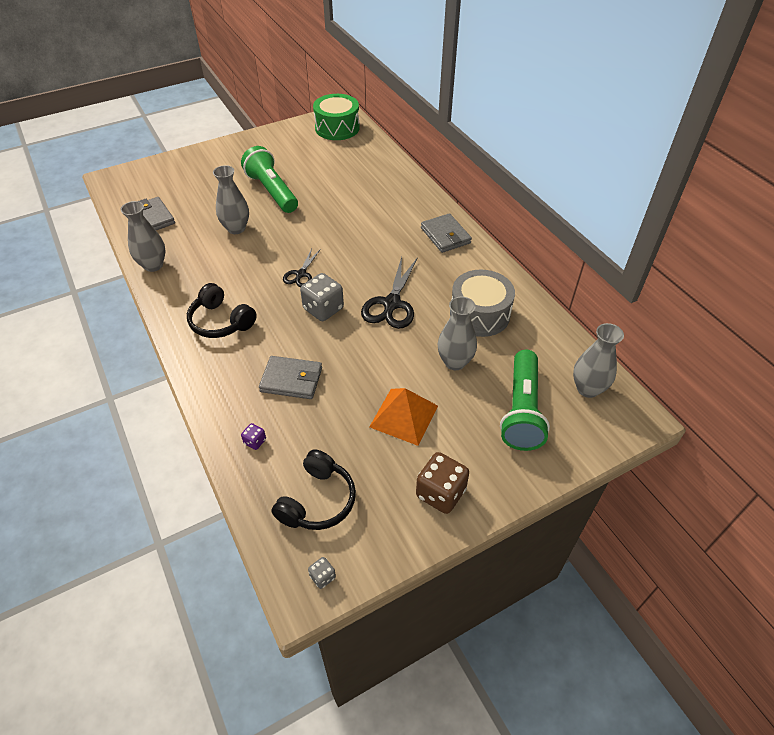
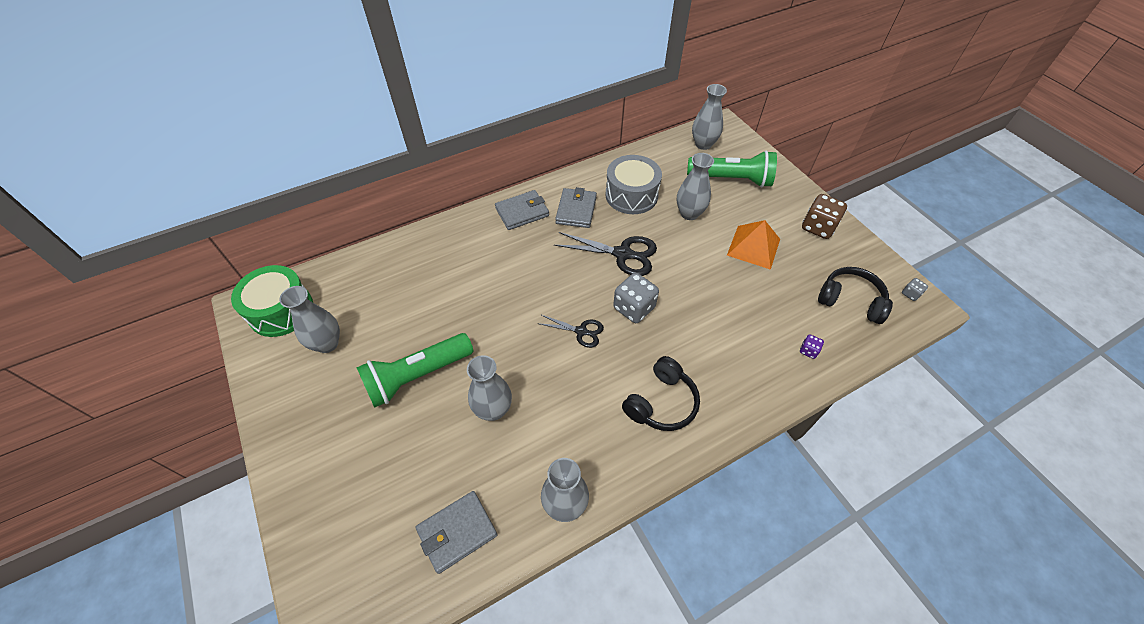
camera: 90 degrees left, 5 degrees up
grey wallet [259,356,322,399] -> grey wallet moved to [555,187,597,228]
none -> grey vase [279,286,340,353]

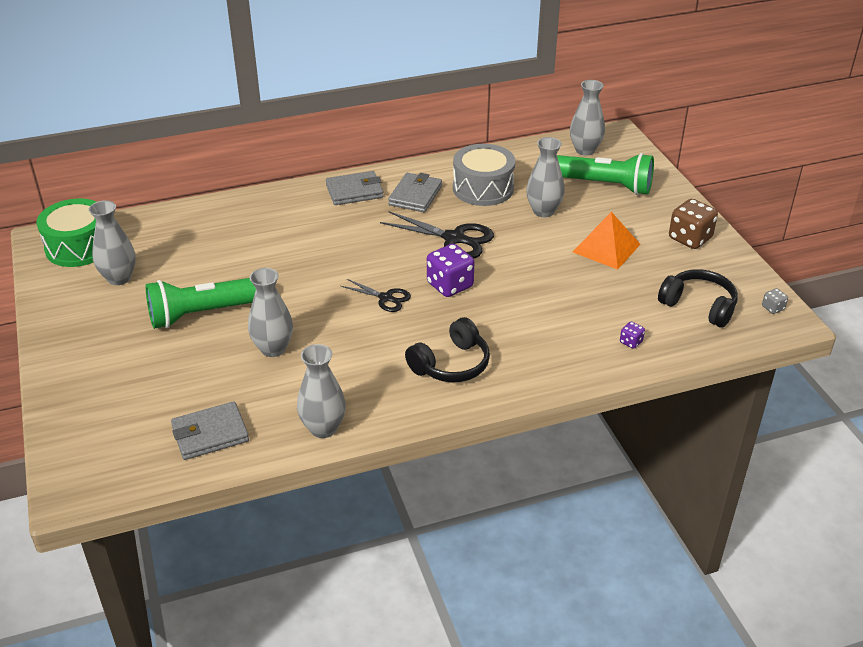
camera: 10 degrees right, 15 degrees down
grey dice [613,273,659,323] -> purple dice [427,244,474,297]

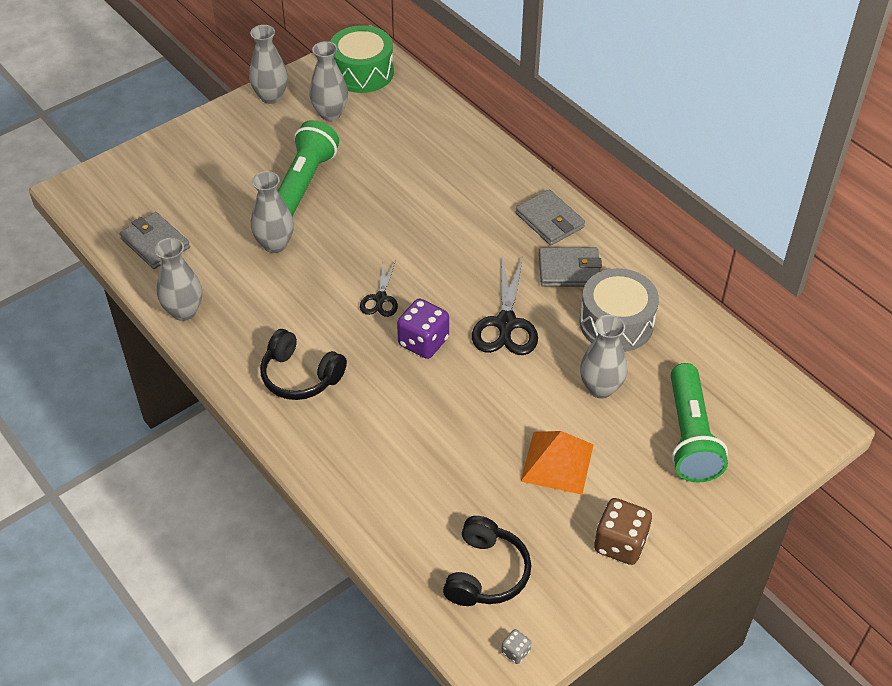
camera: 70 degrees right, 10 degrees up
green flashlight [146,278,256,329] -> green flashlight turned 60 degrees clockwise [278,120,339,217]
grey vase [570,80,605,156] -> grey vase moved to [249,25,288,104]
purple dice [620,322,645,349] -> none

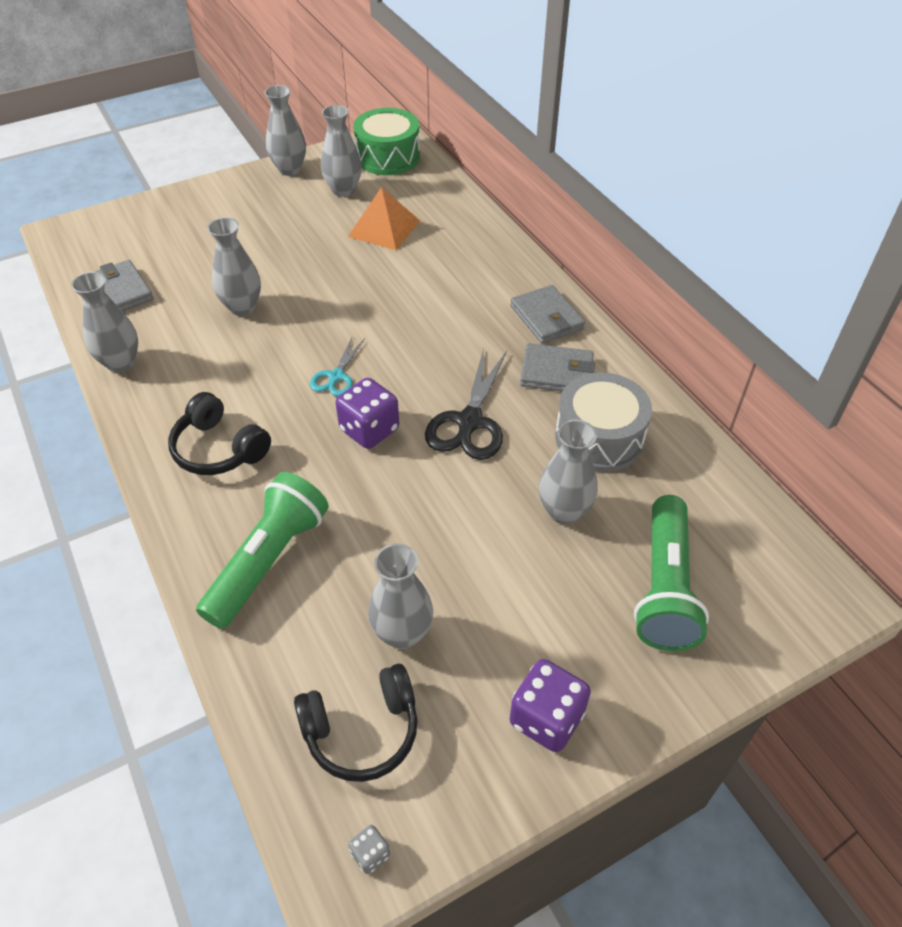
camera: 10 degrees right, 0 degrees up
green flashlight [278,120,339,217] -> green flashlight moved to [196,472,329,629]
black scissors [360,260,398,317] -> turquoise scissors [310,338,365,397]
black headphones [443,516,531,606] -> black headphones turned 45 degrees clockwise [294,664,418,782]
orange pyramid [521,431,594,495] -> orange pyramid moved to [348,187,420,250]
brown dice [594,498,652,565] -> purple dice [510,659,591,752]
none -> grey vase [368,544,433,649]

